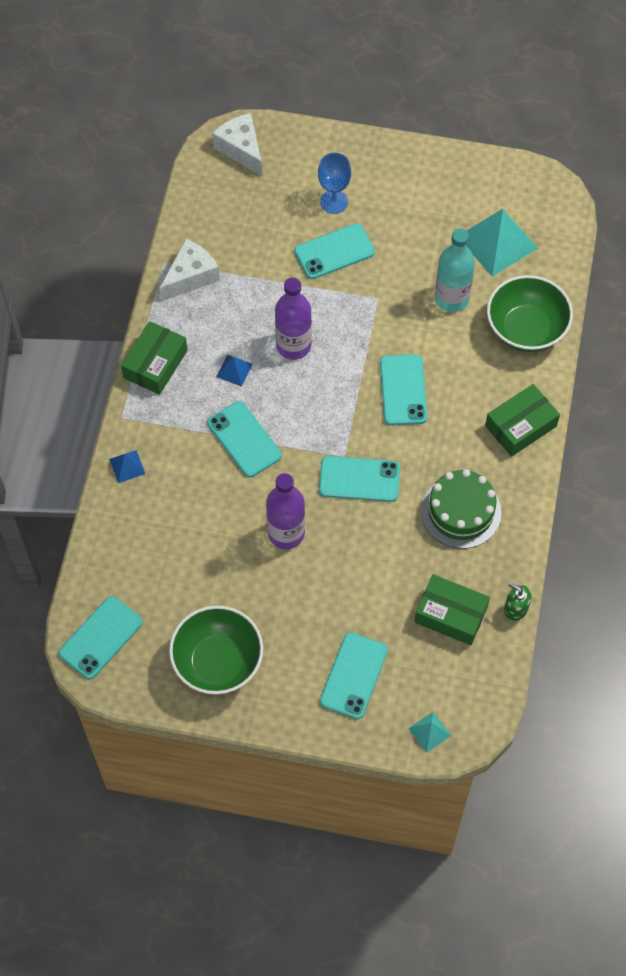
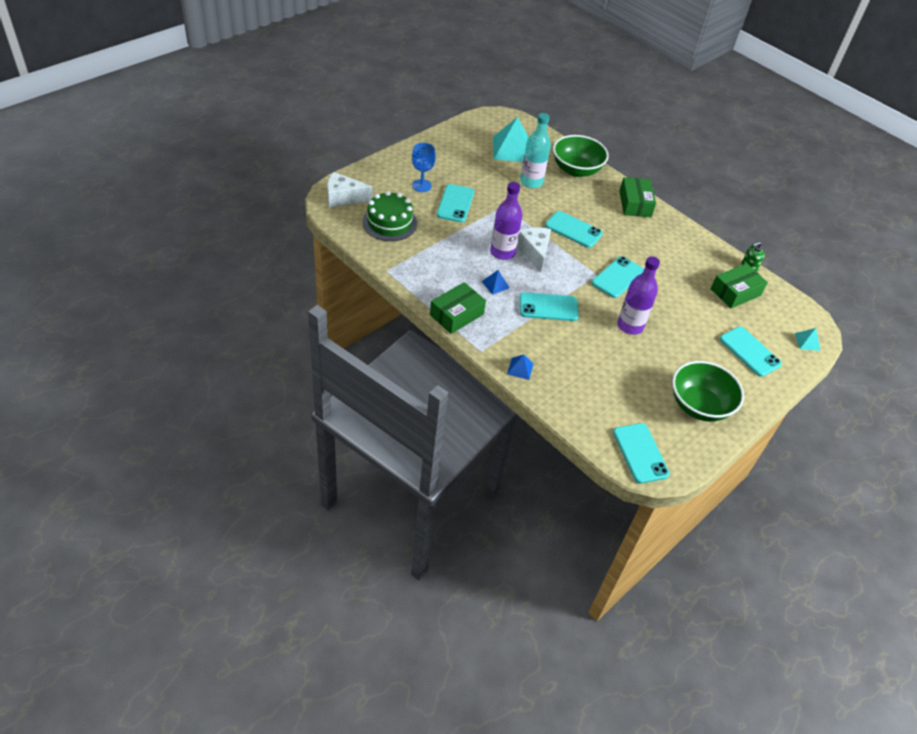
camera: 60 degrees left, 15 degrees down
green box [121,321,188,395] -> green box turned 75 degrees clockwise [430,282,486,334]
white cheese [160,239,220,301] -> white cheese moved to [517,227,551,272]
green cake [421,469,501,549] -> green cake moved to [362,191,417,241]

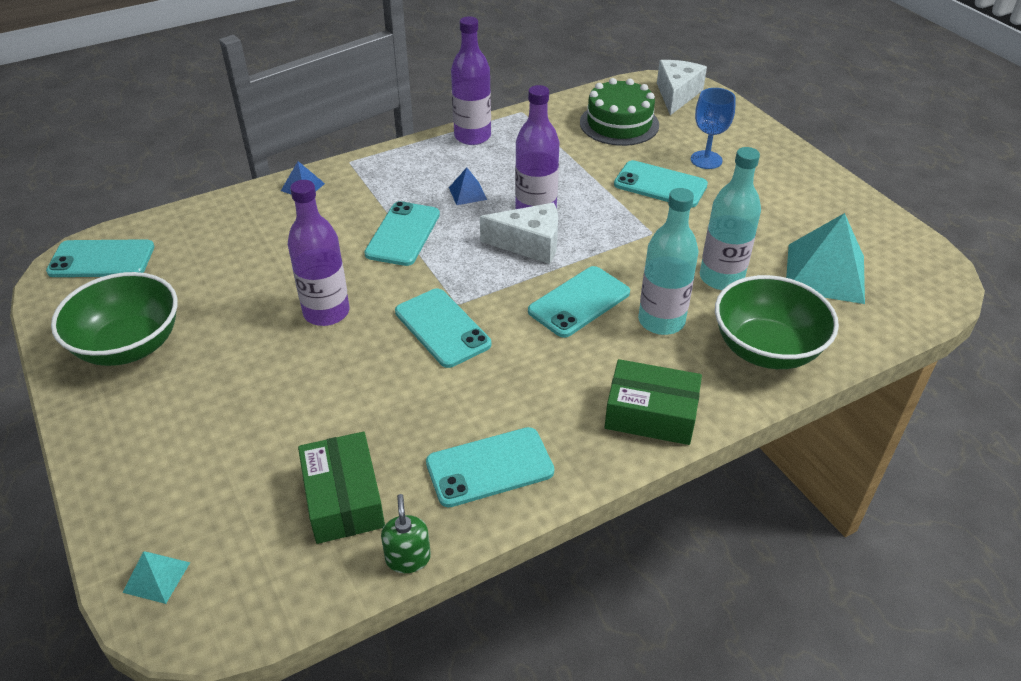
camera: 110 degrees right, 5 degrees down
green box [430,282,486,334] -> none
turquoise phone [720,327,782,377] -> turquoise phone moved to [426,427,554,507]
none -> purple bottle [451,16,491,145]
none -> turquoise bottle [638,188,698,335]

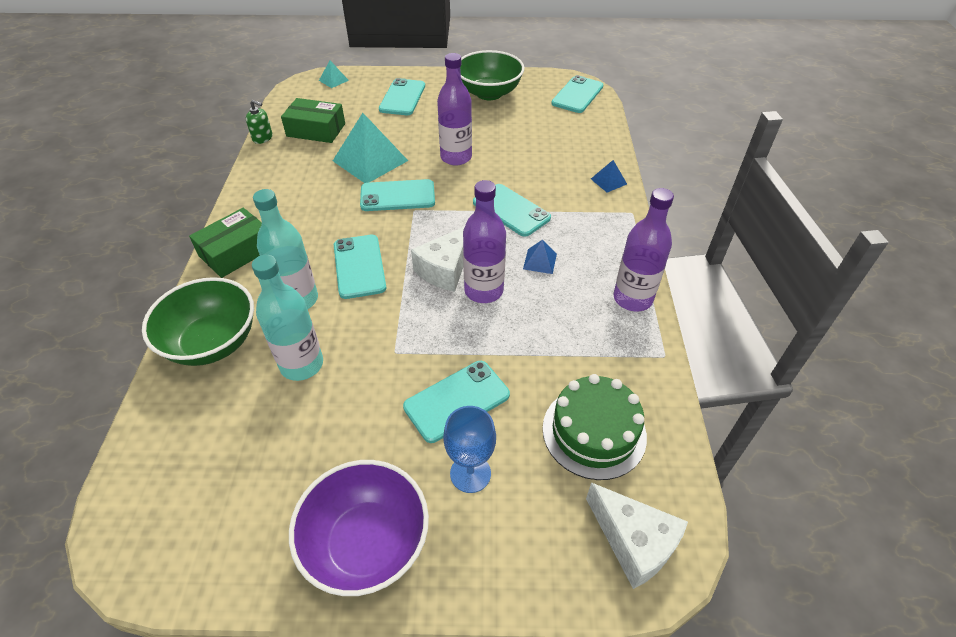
camera: 120 degrees right, 5 degrees up
turquoise phone [426,427,554,507] -> turquoise phone moved to [379,78,425,115]
turquoise pyramid [786,213,865,304] -> turquoise pyramid moved to [333,113,408,183]
none -> purple bowl [289,460,429,596]

